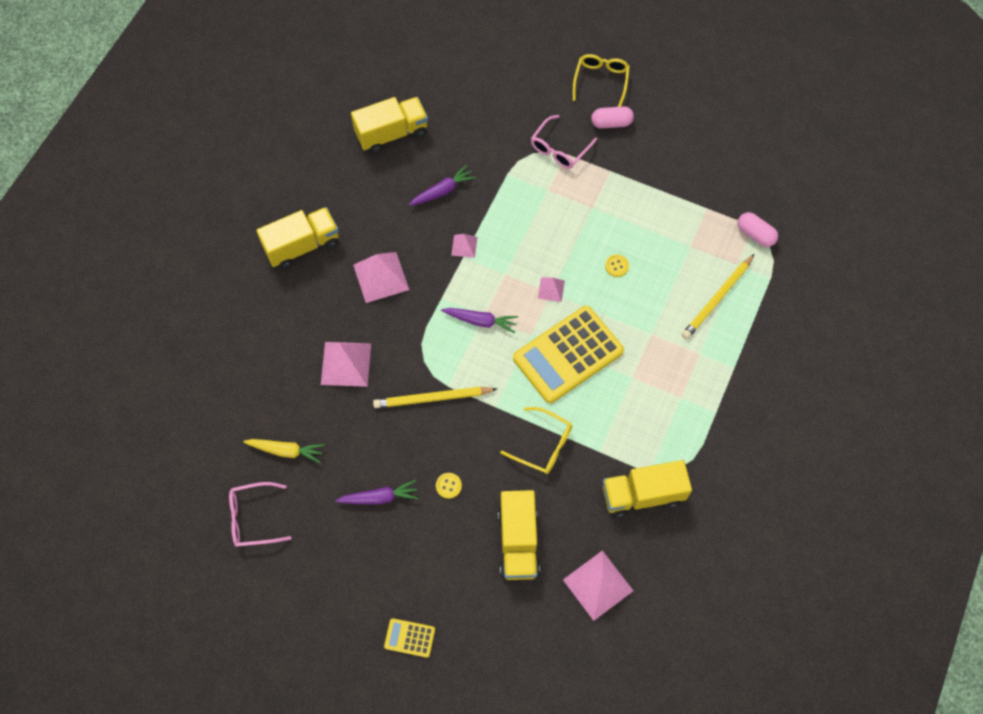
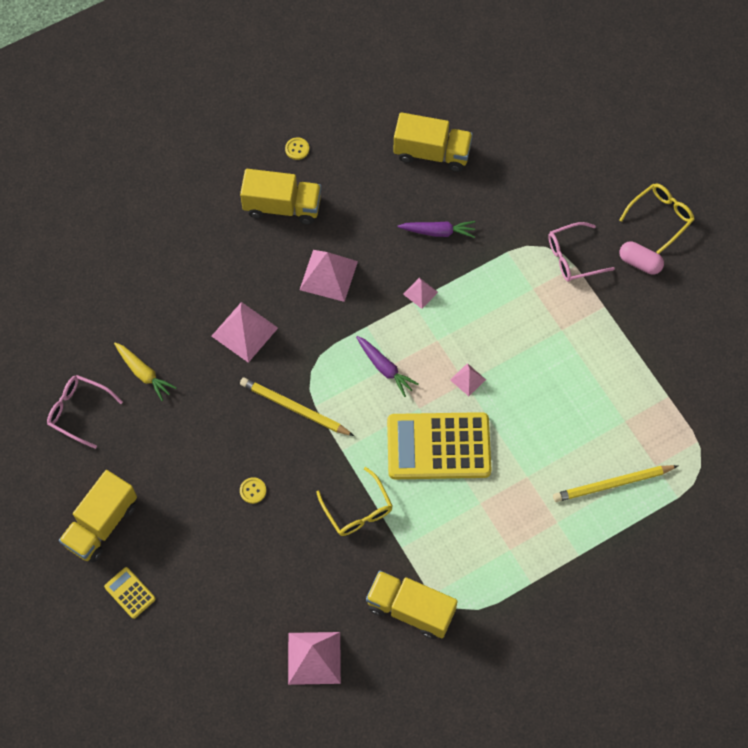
camera: 35 degrees right, 0 degrees up
purple carrot [335,480,419,505] -> none
yellow truck [498,490,540,580] -> yellow truck moved to [59,470,137,563]
yellow button [605,254,629,277] -> yellow button moved to [285,137,309,160]
pink capsule [738,212,778,247] -> none

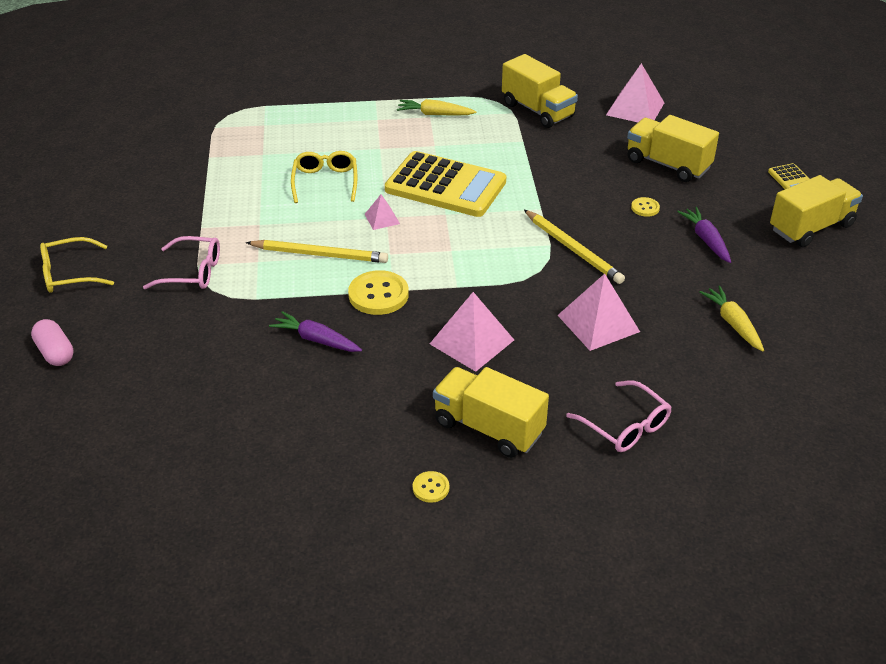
camera: 155 degrees left, 25 degrees down
pink glasses [47,375,123,449] -> pink glasses moved to [566,380,672,452]
yellow glasses [316,467,393,536] -> yellow glasses moved to [291,151,357,203]
purple carrot [356,336,419,397] -> purple carrot moved to [677,207,731,263]
yellow truck [393,112,473,172] -> yellow truck moved to [627,115,719,182]
pink pyramid [403,278,438,309] -> yellow button [348,270,409,315]
yellow pencil [553,465,678,502] -> yellow pencil moved to [246,240,388,263]
pink capsule [619,241,664,274] -> pink capsule moved to [31,319,74,366]
none -> yellow carrot [397,99,476,116]

